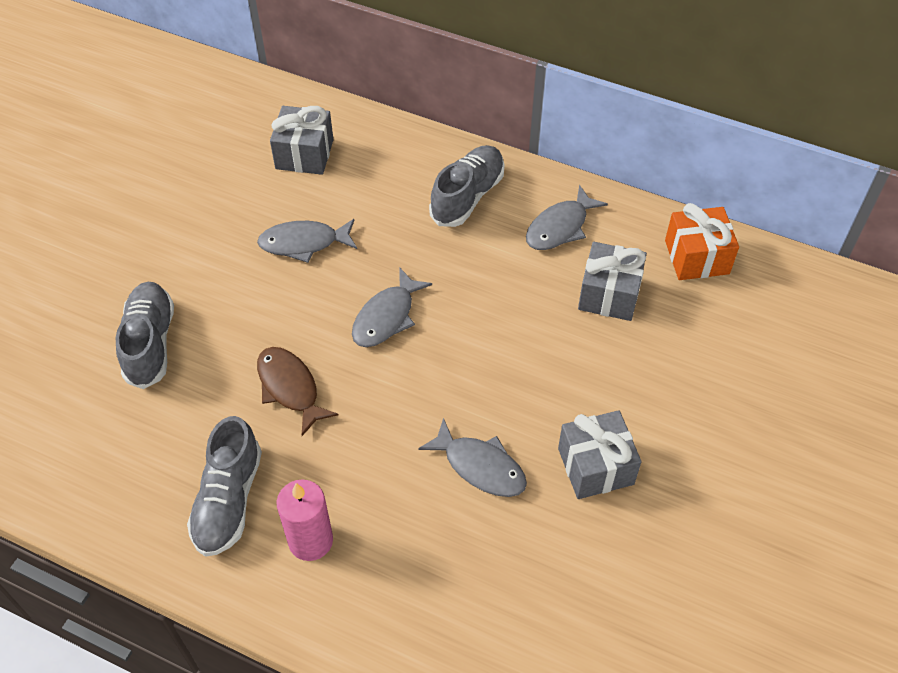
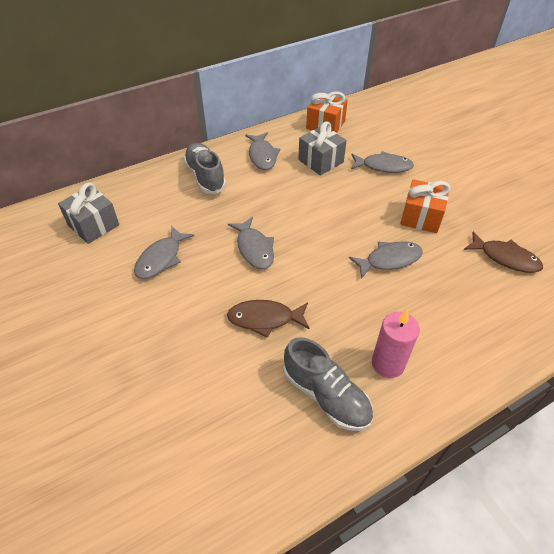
camera: 55 degrees left, 5 degrees down
grey shoe [116,282,174,389] -> none
grey gift [558,410,642,499] -> orange gift [400,179,451,233]
none -> grey fish [351,151,414,173]
none -> brown fish [464,231,543,273]

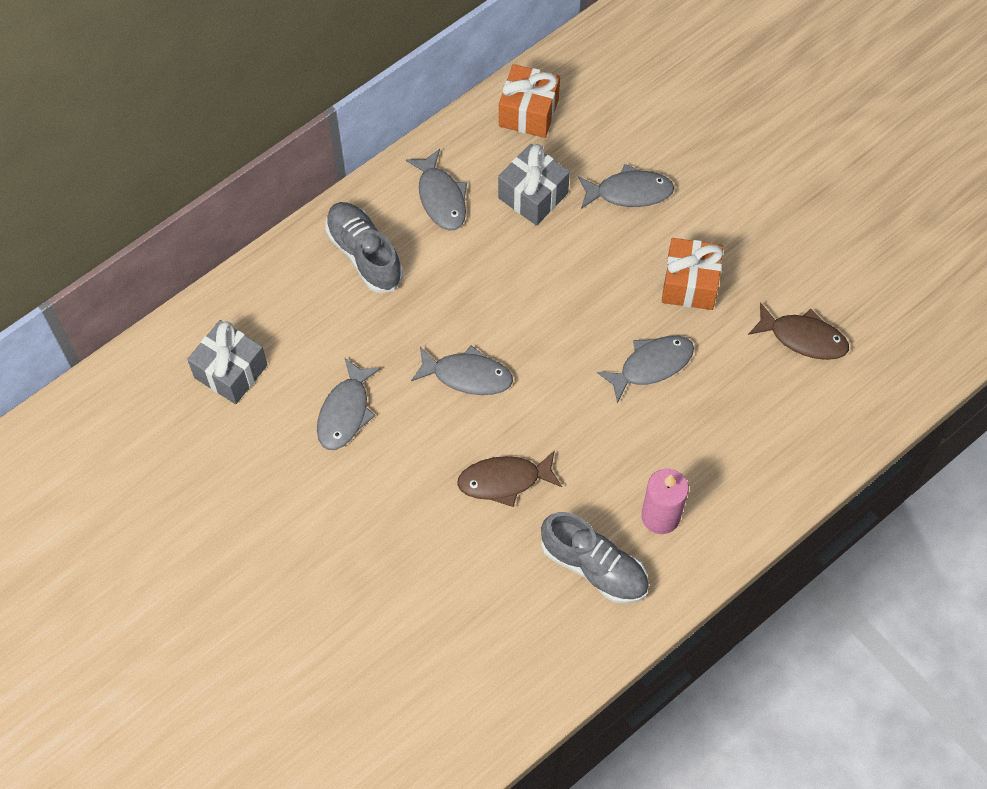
camera: 10 degrees left, 15 degrees up
grey fish [228,217,274,269] -> grey fish turned 45 degrees counterclockwise [411,345,513,395]

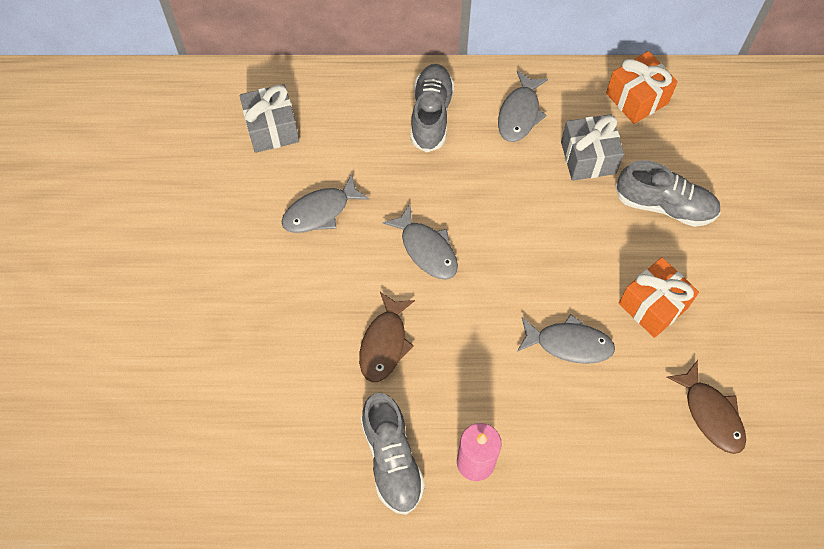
camera: 40 degrees right, 0 degrees up
brown fish [457,450,562,507] -> brown fish turned 105 degrees counterclockwise [359,292,415,382]
grey fish [578,164,674,209] -> grey shoe [615,160,721,227]

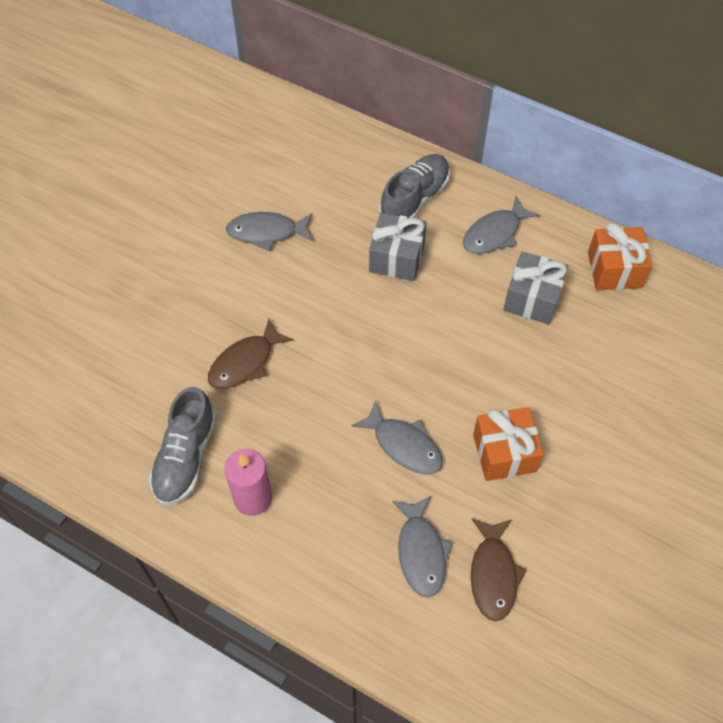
camera: 30 degrees right, 5 degrees down
grey gift [240,84,299,153] -> grey gift moved to [369,212,427,281]
grey fish [383,204,458,279] -> grey fish moved to [392,496,453,597]
grey shoe [615,160,721,227] -> none

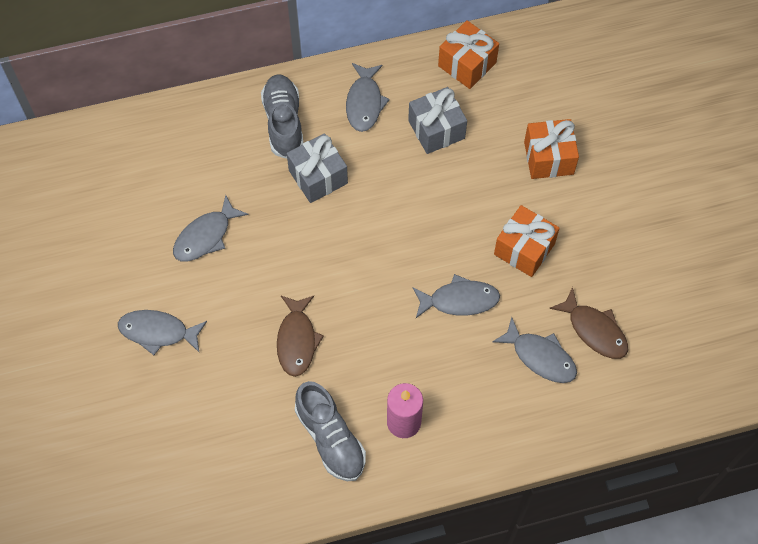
camera: 45 degrees left, 5 degrees up
none -> grey fish [118,310,207,355]
none -> orange gift [524,119,579,179]

